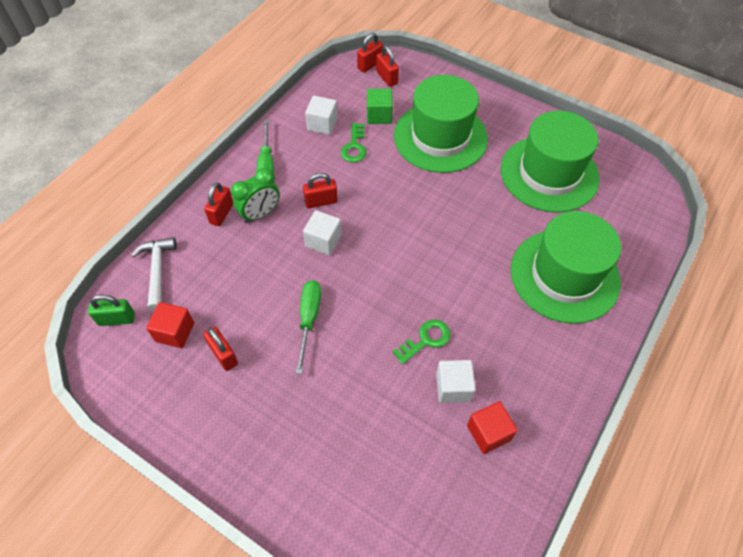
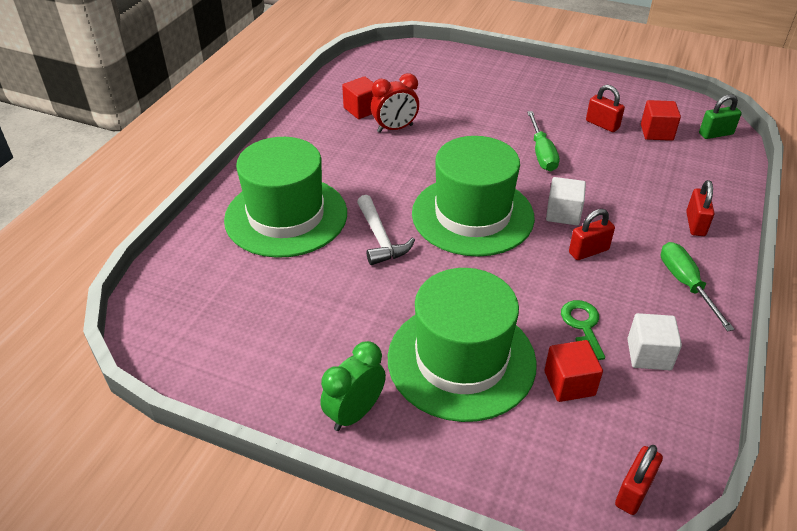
camera: 170 degrees right, 15 degrees down
white hammer [131,237,177,311] -> white hammer moved to [357,195,415,265]
green clock [231,168,280,223] -> green clock moved to [320,341,386,431]
green cube [367,89,393,124] -> red cube [544,340,603,402]
red padlock [376,46,399,87] -> none
green key [393,320,451,365] -> none
white cube [436,360,476,403] -> red clock [371,73,419,133]
green hat [501,111,600,213] -> green hat moved to [412,136,535,257]

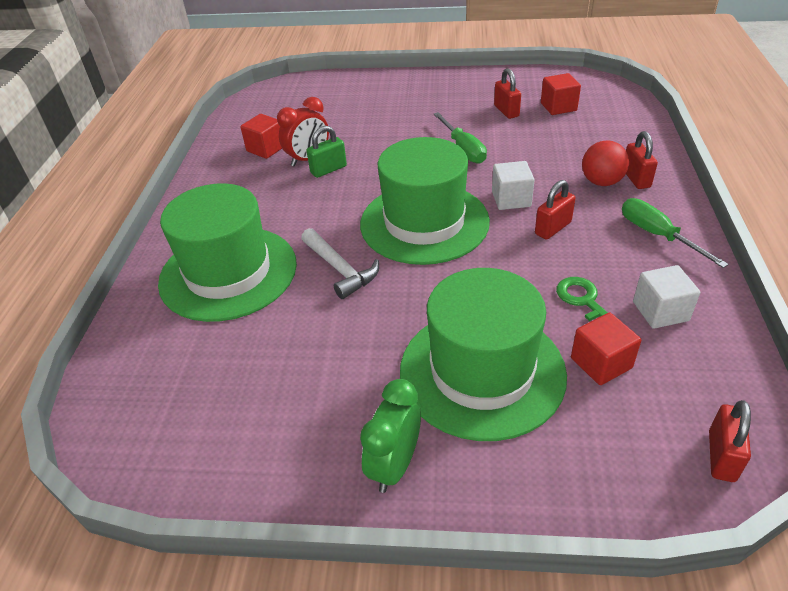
camera: 15 degrees left, 0 degrees up
red padlock [586,85,625,132] -> red padlock turned 45 degrees clockwise [494,68,521,119]
green padlock [699,94,742,139] -> green padlock moved to [306,126,347,178]
none -> red ball [582,140,629,186]

